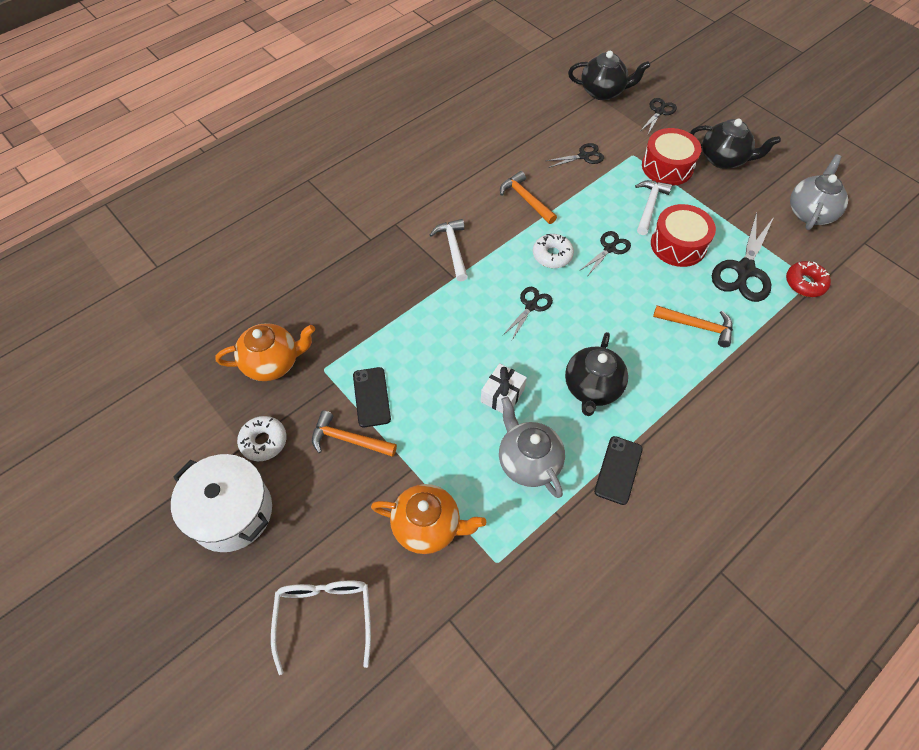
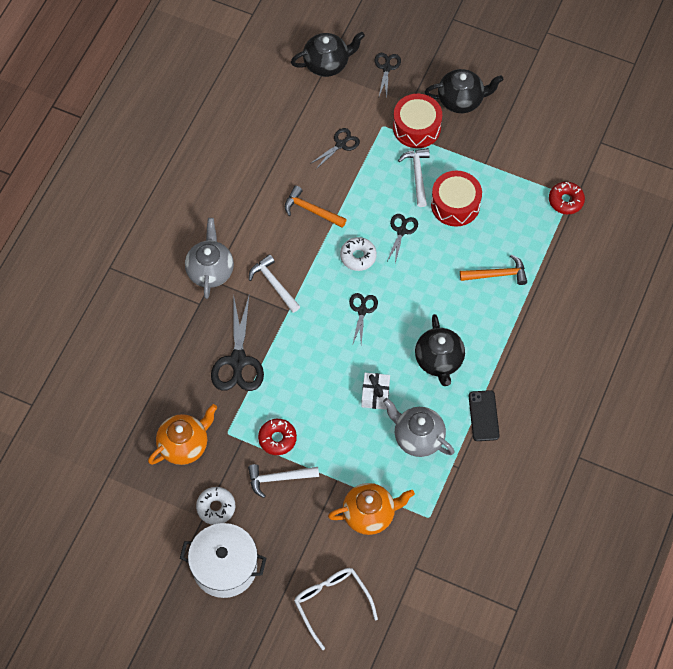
camera: 25 degrees left, 5 degrees up
orange hammer [312,411,397,457] -> white hammer [248,464,319,498]
black phone [353,367,391,427] -> red donut [258,419,297,455]
black scissors [712,212,774,302] -> black scissors moved to [211,297,264,391]
grey teapot [790,154,848,230] -> grey teapot moved to [185,218,234,299]

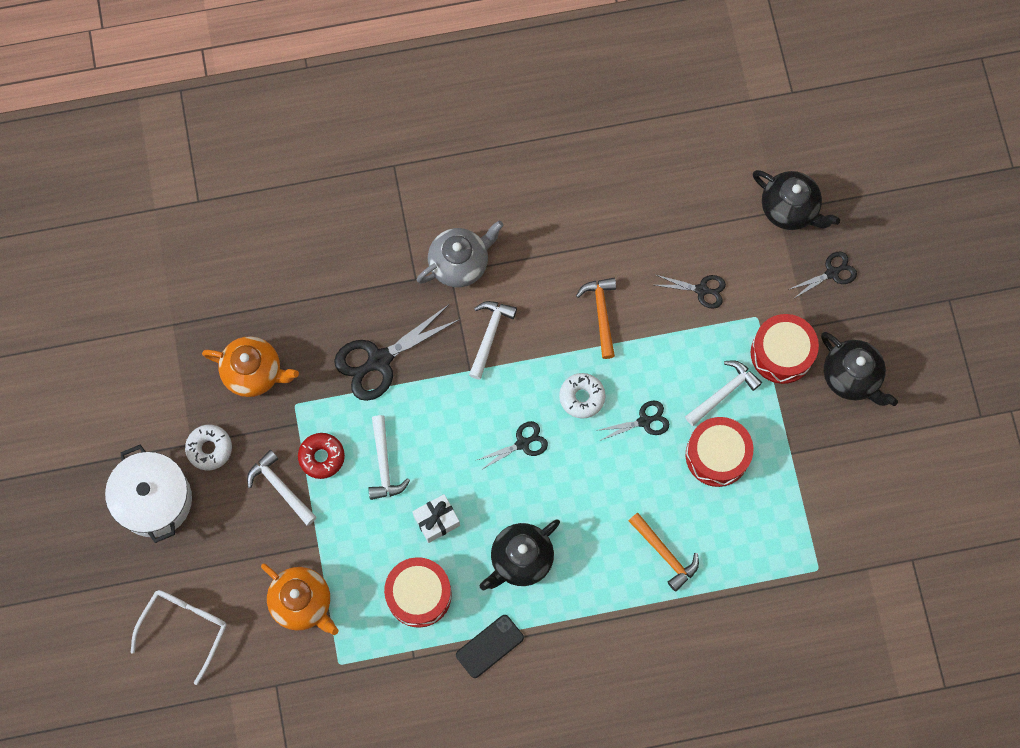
camera: 55 degrees right, 10 degrees up
grey teapot [383,398,454,457] -> red drum [384,557,452,628]
red donut [549,182,585,214] -> none
none -> white hammer [368,415,410,500]

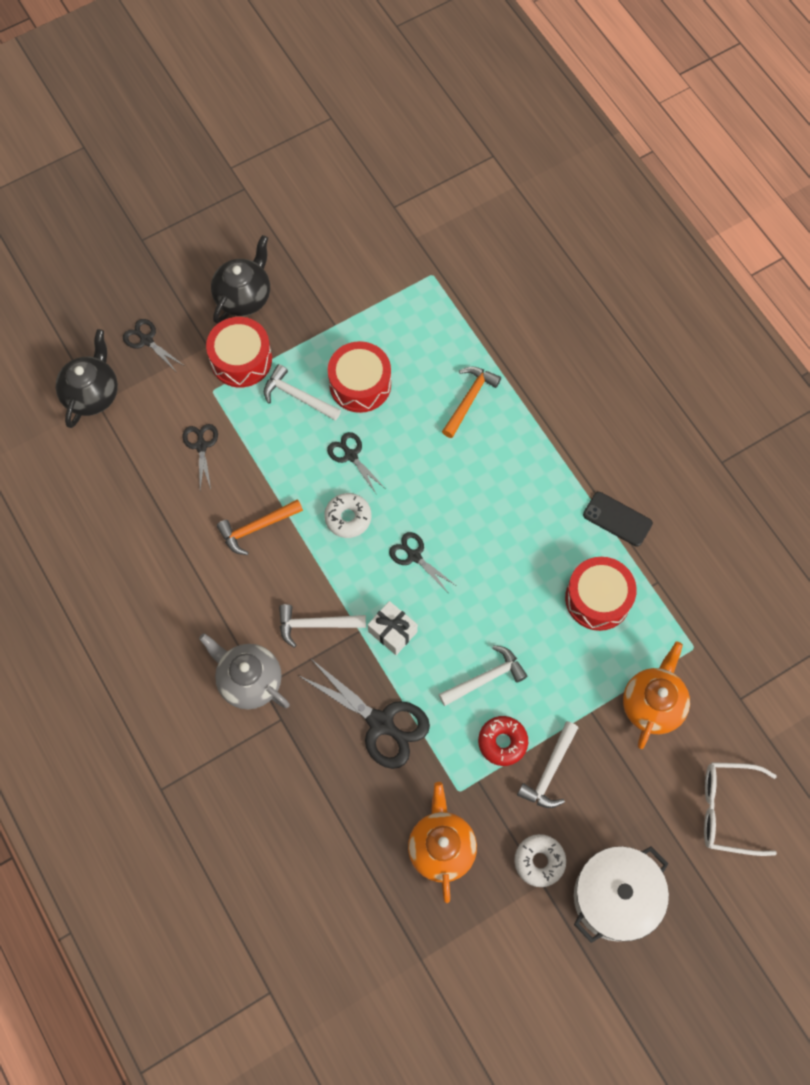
camera: 110 degrees left, 5 degrees down
white gift [412,494,460,543] -> white gift moved to [368,601,418,655]
black teapot [480,519,560,591] -> none

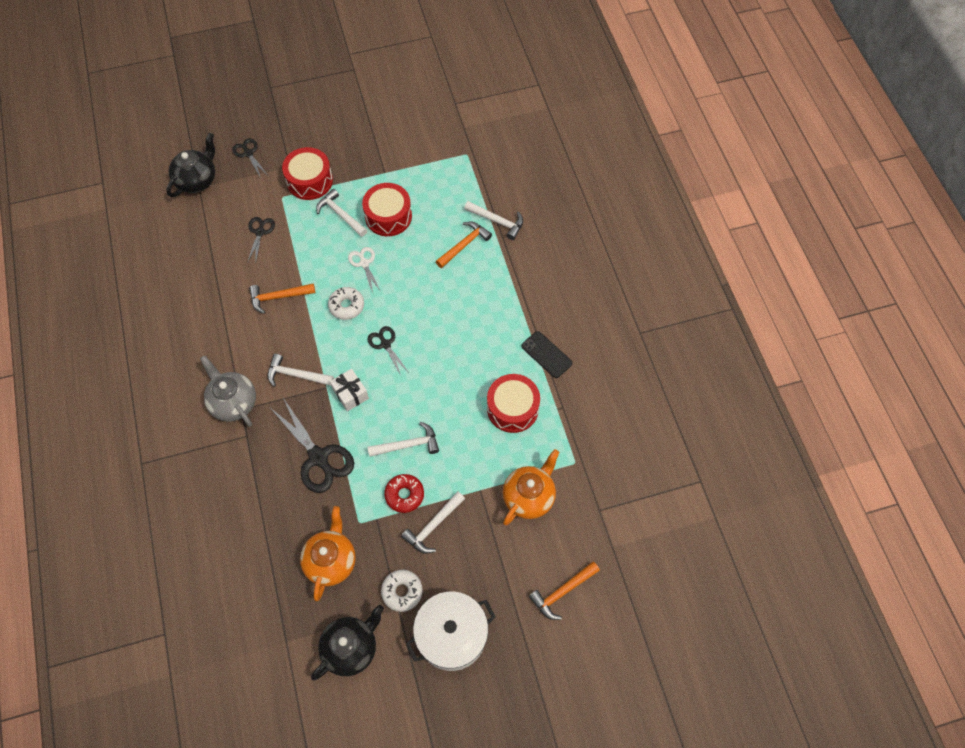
camera: 15 degrees right, 5 degrees down
black teapot [211,235,270,324] -> black teapot moved to [311,605,384,680]
black scissors [327,432,386,493] -> white scissors [348,247,381,293]
white glasses [704,762,777,856] -> orange hammer [529,561,600,620]
none -> white hammer [464,201,523,240]

